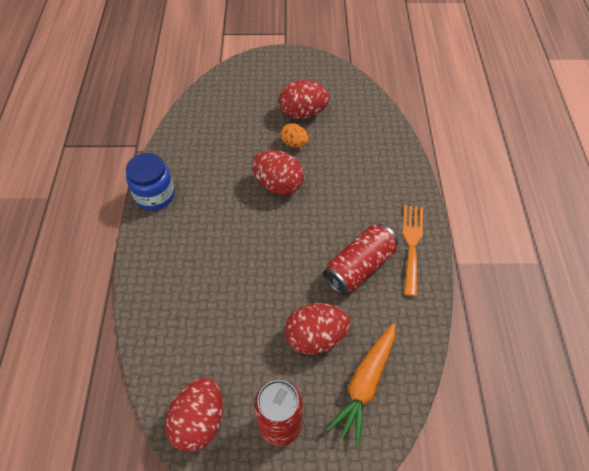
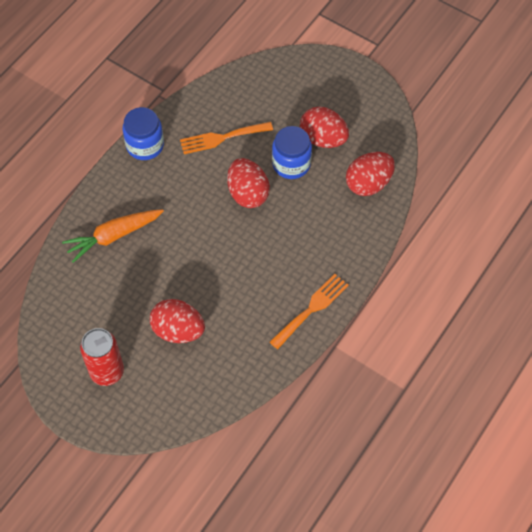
camera: 35 degrees right, 5 degrees up
red egg [165,378,223,452] -> red egg moved to [346,152,395,196]
orange egg [281,123,309,148] -> blue jar [272,126,312,179]
red can [323,224,398,295] -> none
orange carrot [326,323,395,446] -> orange carrot moved to [62,209,164,263]
none -> orange fork [180,122,273,154]

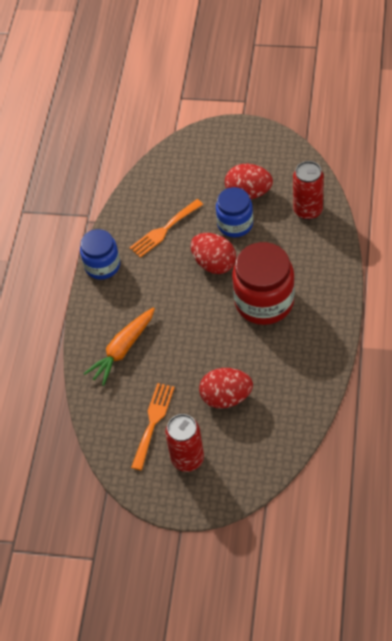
camera: 20 degrees left, 5 degrees down
orange fork [270,274,349,349] -> orange fork moved to [131,383,175,470]
red egg [346,152,395,196] -> red can [293,161,324,220]
none -> red jar [232,242,295,325]

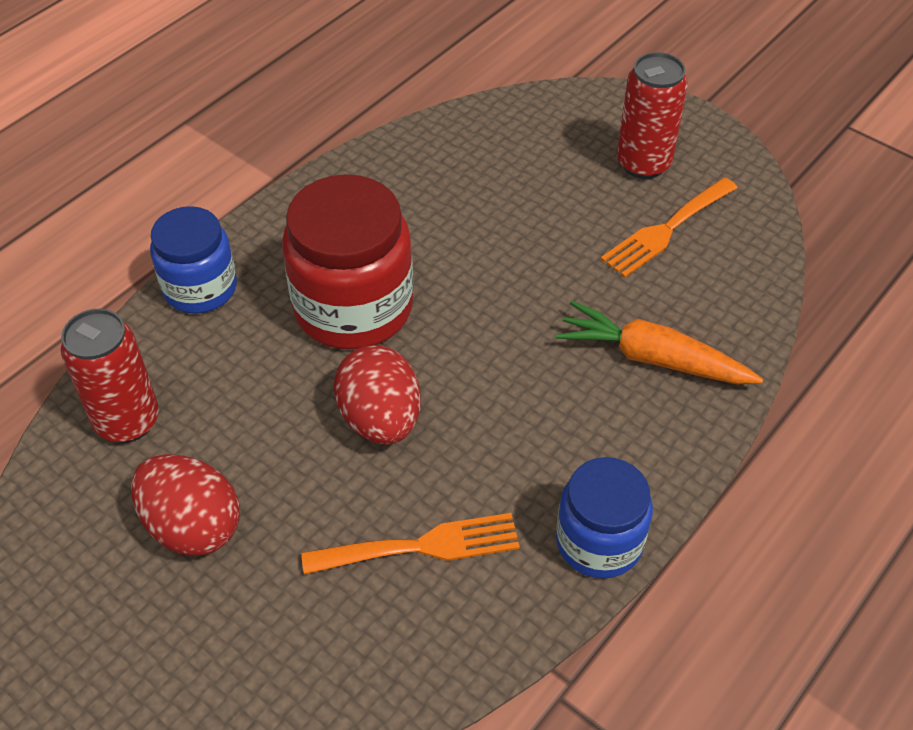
camera: 155 degrees left, 5 degrees down
orange carrot [84,307,155,386] -> orange carrot turned 135 degrees counterclockwise [556,301,763,384]
red egg [199,368,253,409] -> none
blue jar [216,187,253,237] -> blue jar moved to [150,206,237,314]

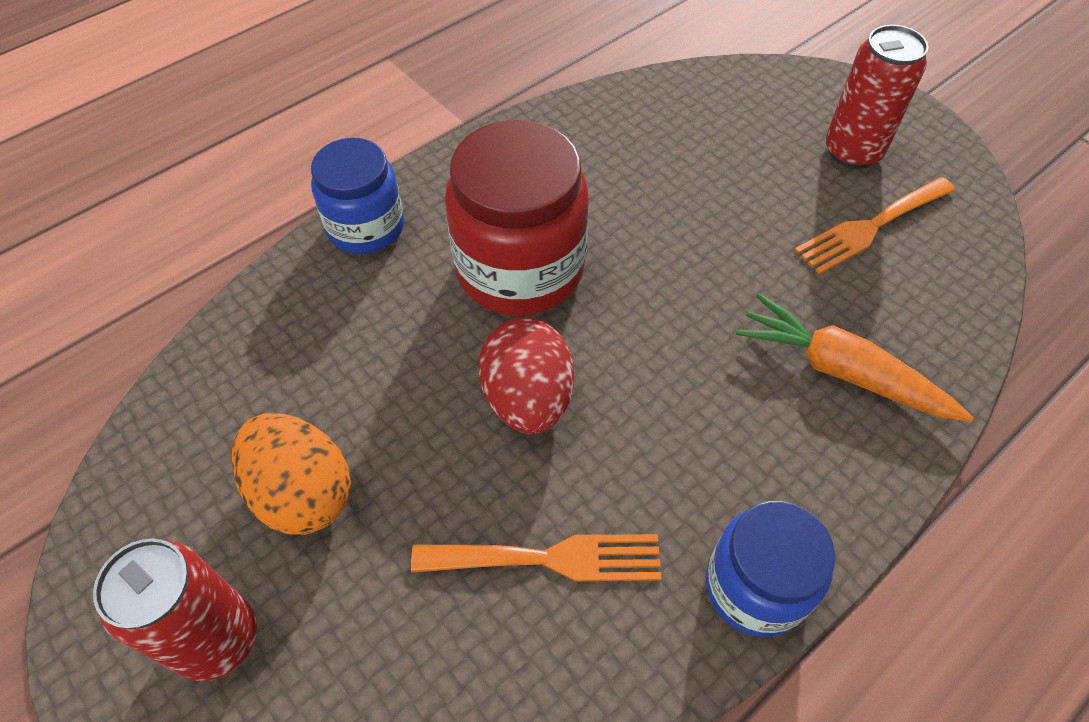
camera: 10 degrees right, 5 degrees up
red can [61,309,159,443] -> red can moved to [93,539,257,682]
red egg [131,454,240,556] -> orange egg [232,413,351,535]

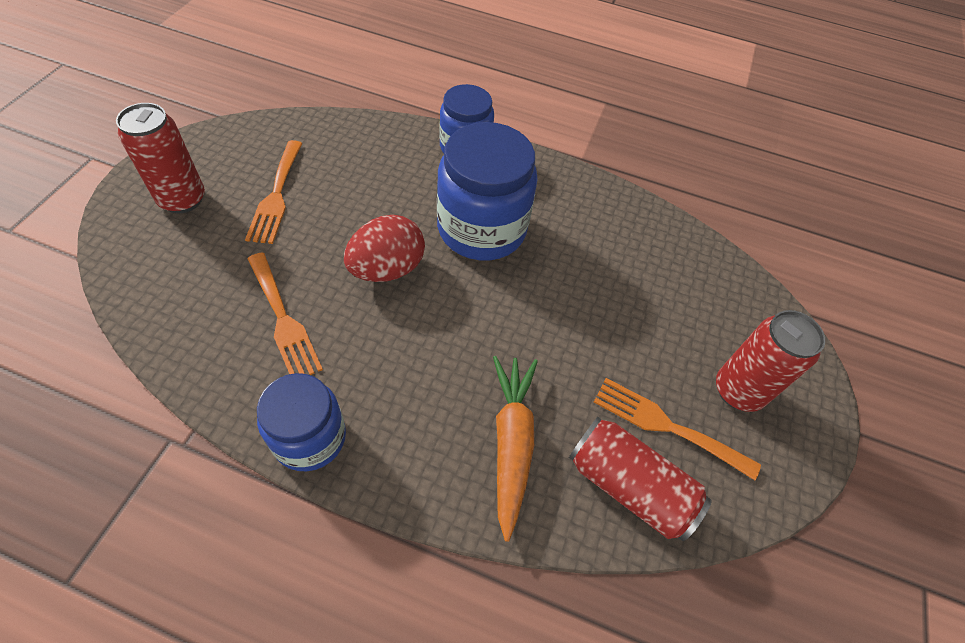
camera: 55 degrees right, 0 degrees up
orange egg [232,413,351,535] -> orange fork [245,140,303,244]
red jar [445,120,589,316] -> blue jar [437,122,538,260]
none -> red can [569,417,712,541]

